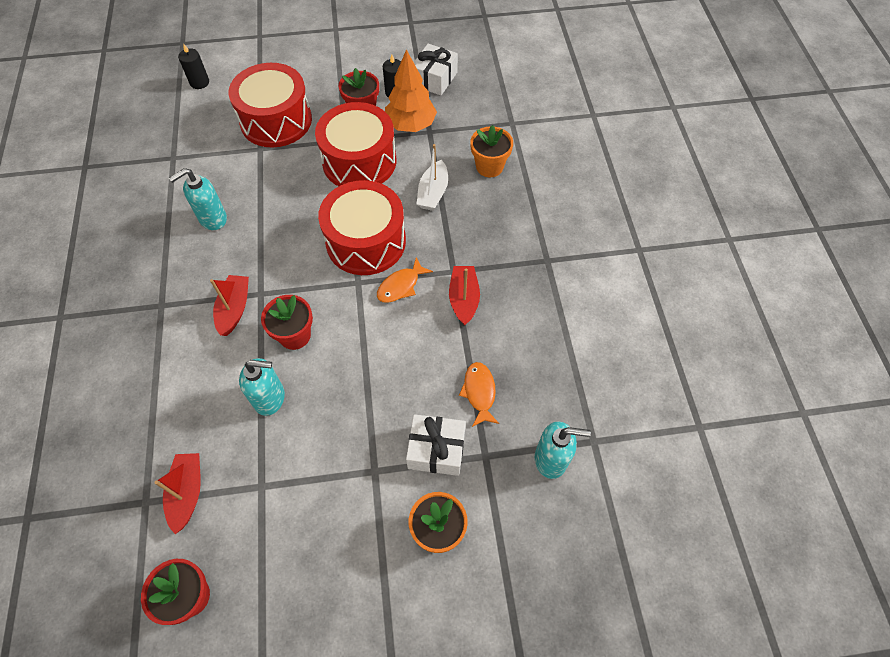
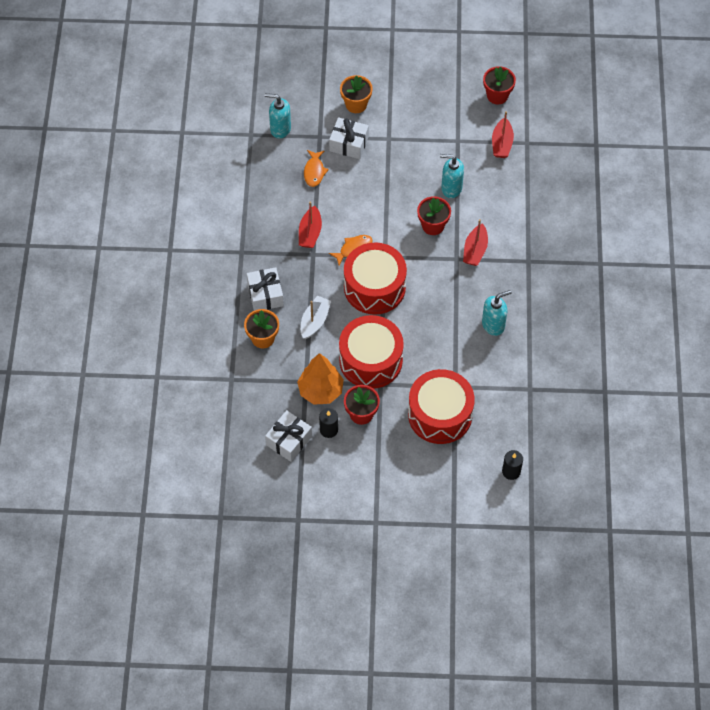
camera: 170 degrees left, 0 degrees up
none -> white gift [247,267,284,311]

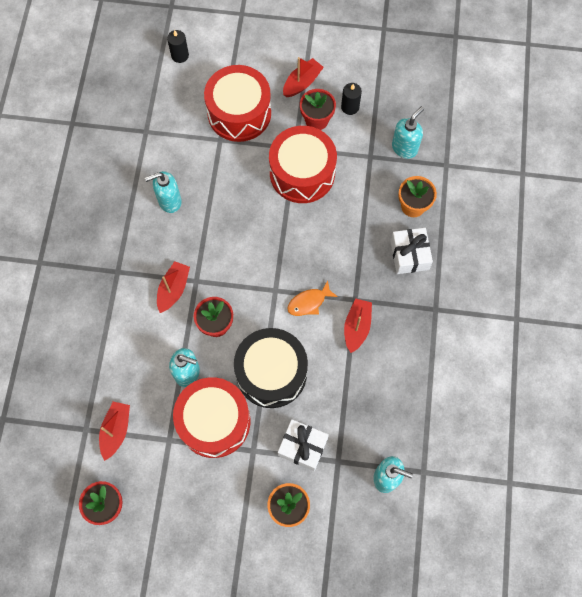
camera: 175 degrees left, 10 degrees up
white gift [265,410,312,462] -> none
orange tree [297,353,344,405] -> none
white boat [301,295,331,339] -> none
orange fish [304,150,329,187] -> none
red drum [344,242,407,315] -> red drum moved to [173,377,251,458]
none -> black drum [234,328,308,408]
none -> red boat [283,57,324,97]
none -> turquoise soap dispenser [392,106,424,159]

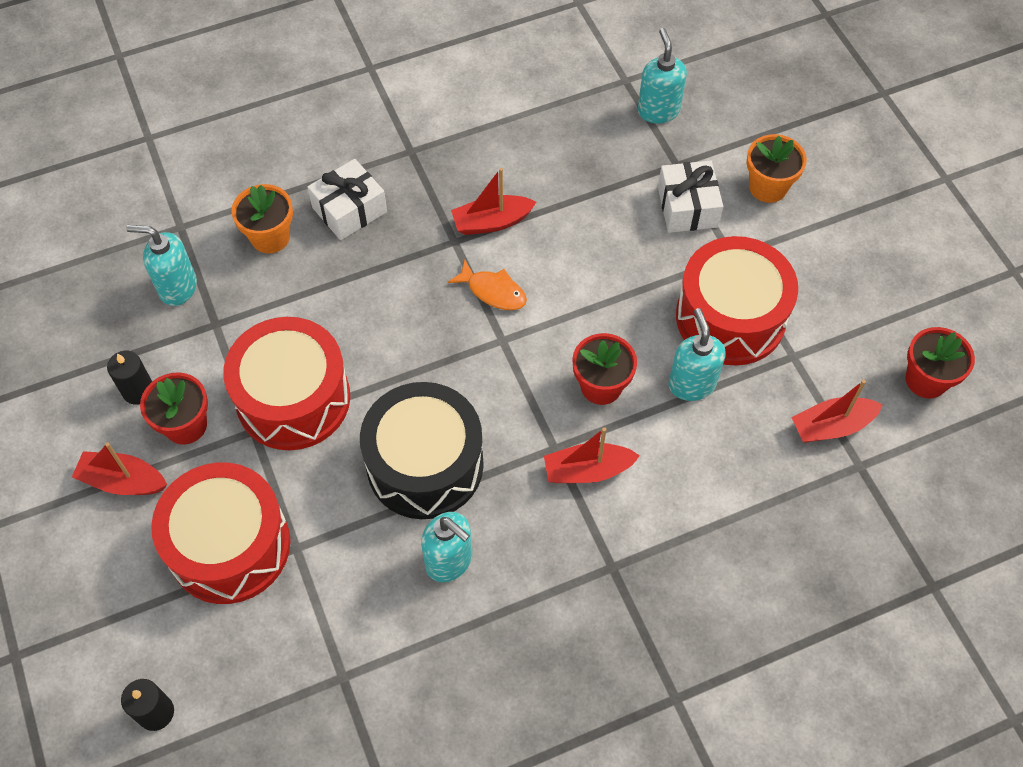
camera: 120 degrees left, 10 degrees down
black drum [234,328,308,408] -> black drum moved to [360,382,484,519]

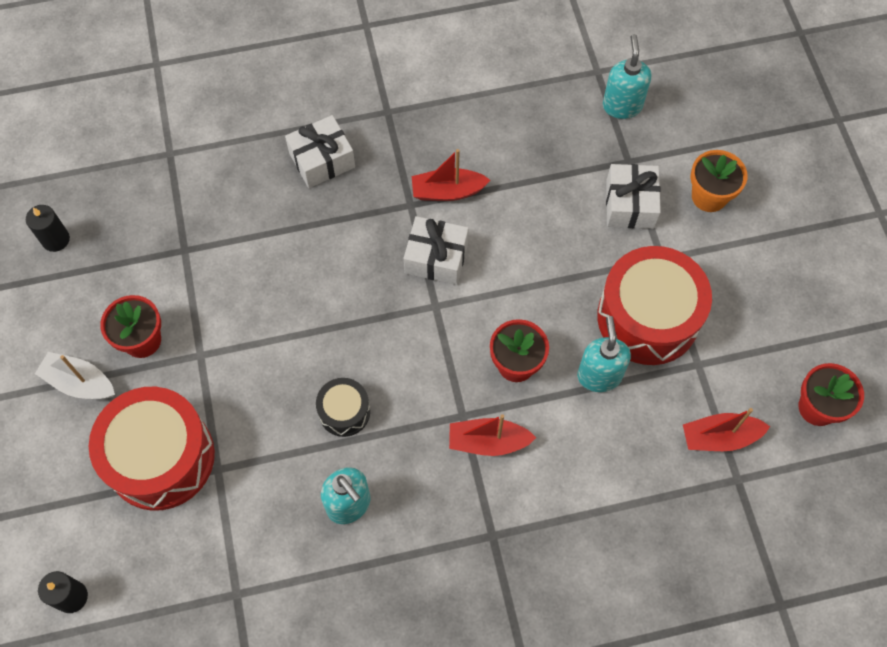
camera: 10 degrees right, 5 degrees up
red boat [72,443,167,495] -> white boat [35,352,115,399]
black candle [107,351,152,405] -> black candle moved to [26,205,70,252]
turquoise soap dispenser [126,225,197,306] -> none
red drum [223,317,350,450] -> none
orange flower pot [231,184,293,254] -> none
black drum [360,382,484,519] -> black drum [316,378,370,437], size x0.49
orange fish [448,259,527,310] -> white gift [404,216,469,285]

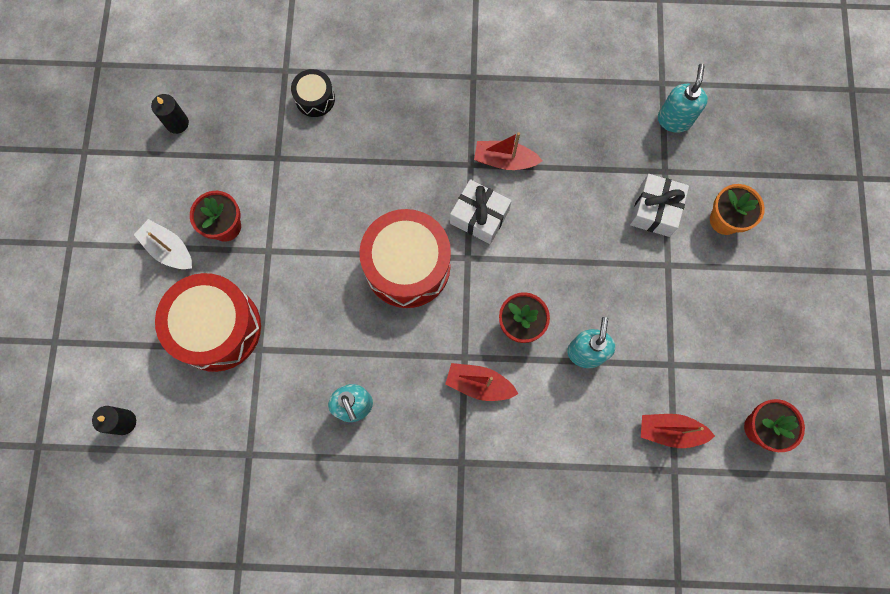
camera: 15 degrees right, 10 degrees up
white gift [285,115,355,188] -> none
black drum [316,378,370,437] -> black drum moved to [291,69,335,117]
red drum [597,246,712,365] -> red drum moved to [359,209,451,308]

